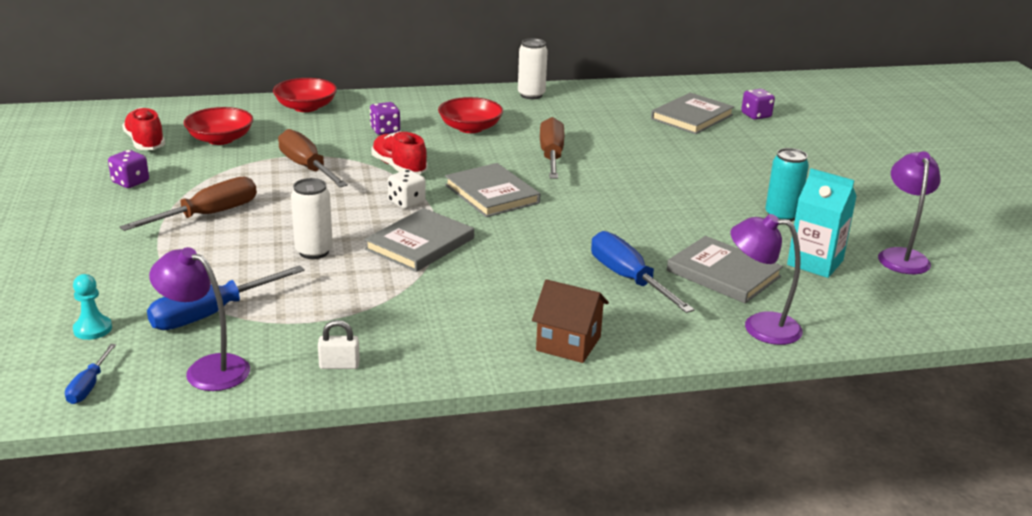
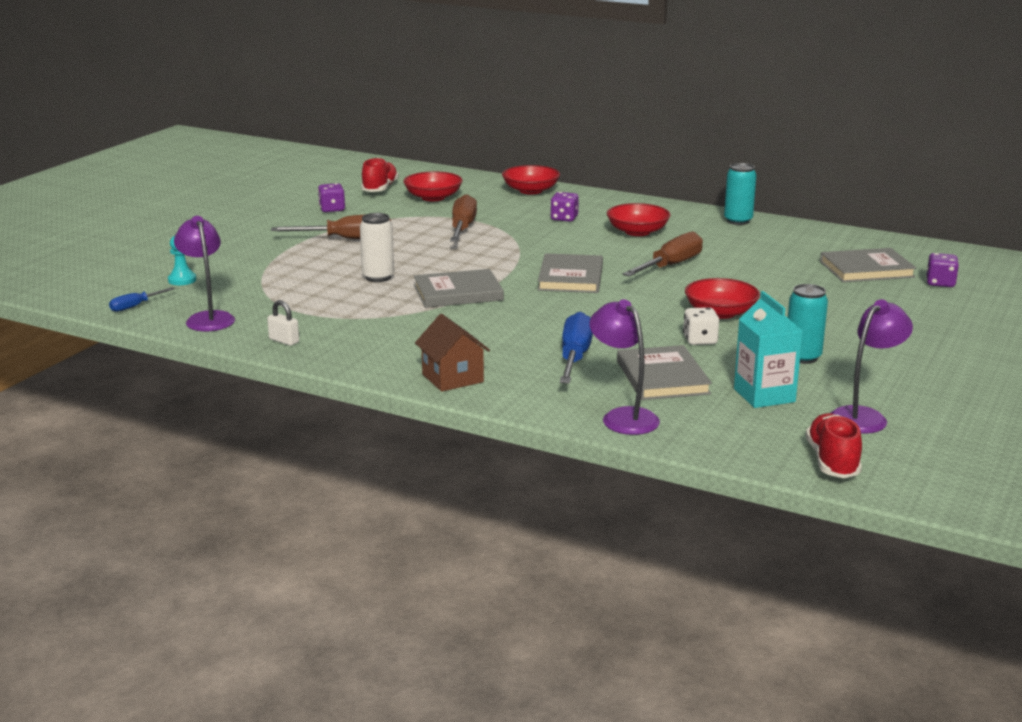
camera: 40 degrees right, 5 degrees down
blue screwdriver [147,265,305,330] -> none
red shoe [371,131,428,174] -> red shoe moved to [806,413,862,478]
white dice [388,170,426,209] -> white dice moved to [683,307,719,345]
white can [518,38,548,99] -> turquoise can [724,163,756,225]
none -> red bowl [685,278,760,319]

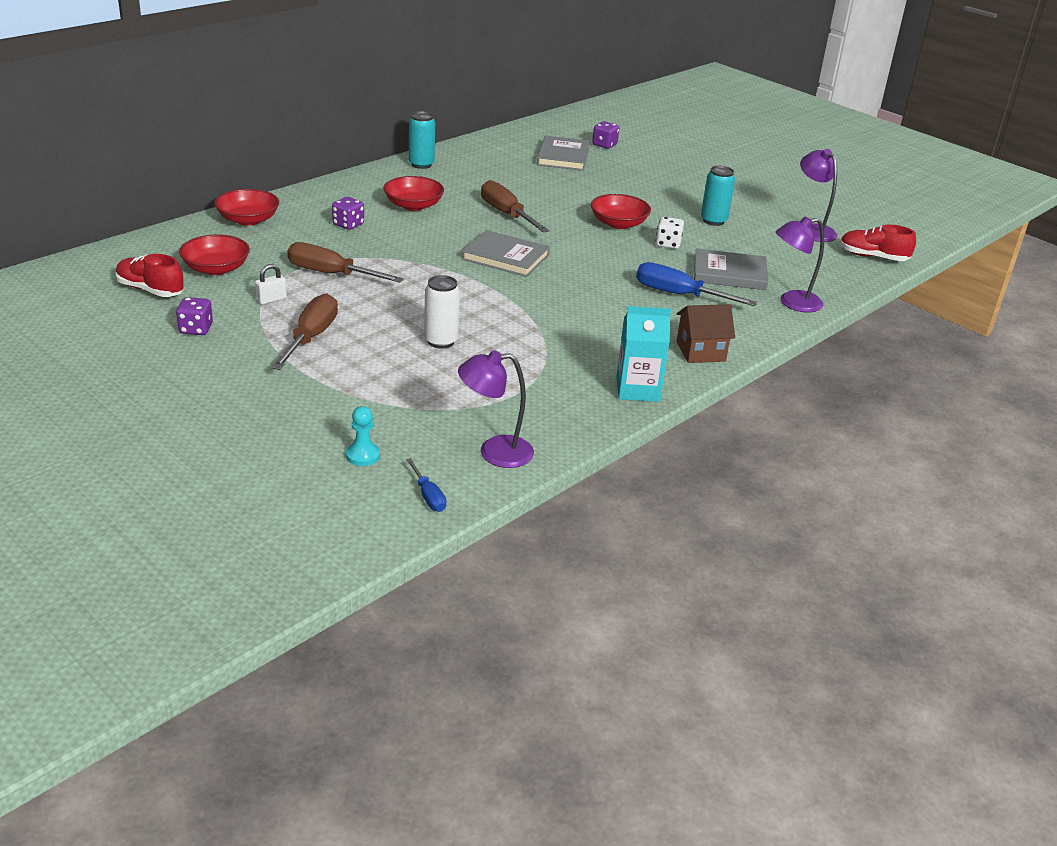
camera: 75 degrees left, 10 degrees up
white padlock [267,300,299,346] -> white padlock moved to [255,264,287,305]
grey book [414,269,504,308] -> none
turquoise carton [734,291,803,408] -> turquoise carton moved to [616,306,671,402]

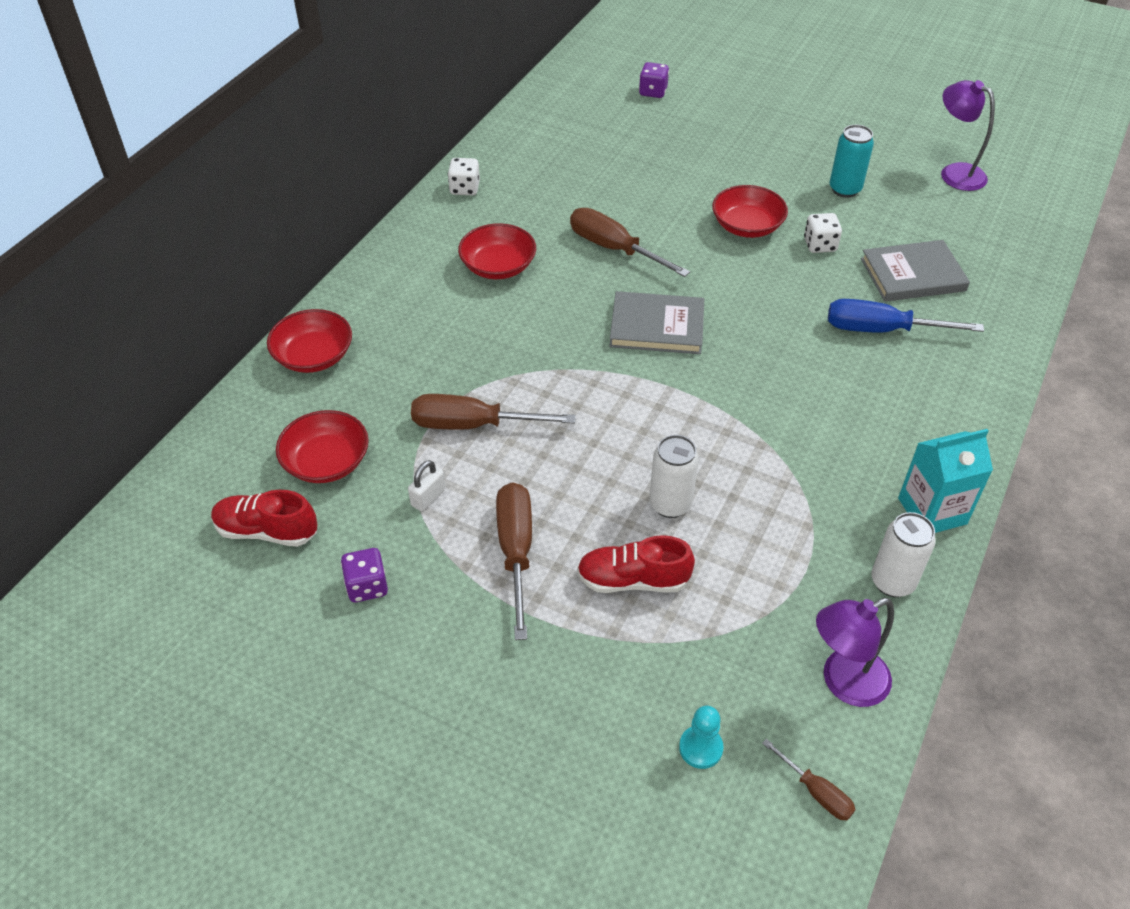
camera: 15 degrees left, 15 degrees up
purple dice [332,197,364,230] -> none
blue screwdriver [406,458,446,512] -> brown screwdriver [762,739,856,821]
turquoise can [409,111,435,169] -> white dice [448,158,480,195]
grey book [537,136,590,171] -> none
brown house [677,304,735,363] -> none
purple lamp [776,216,824,313] -> none
red shoe [840,224,916,261] -> red shoe moved to [577,535,695,593]
none -> white can [871,512,936,597]

